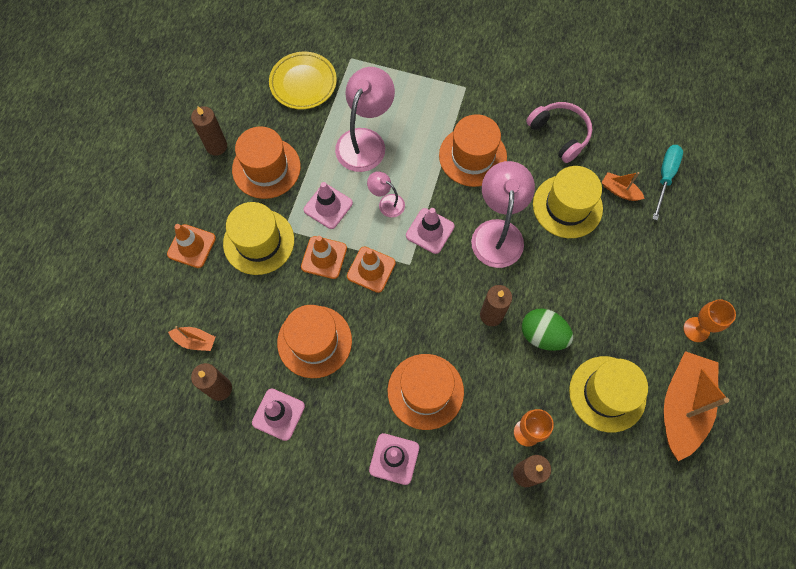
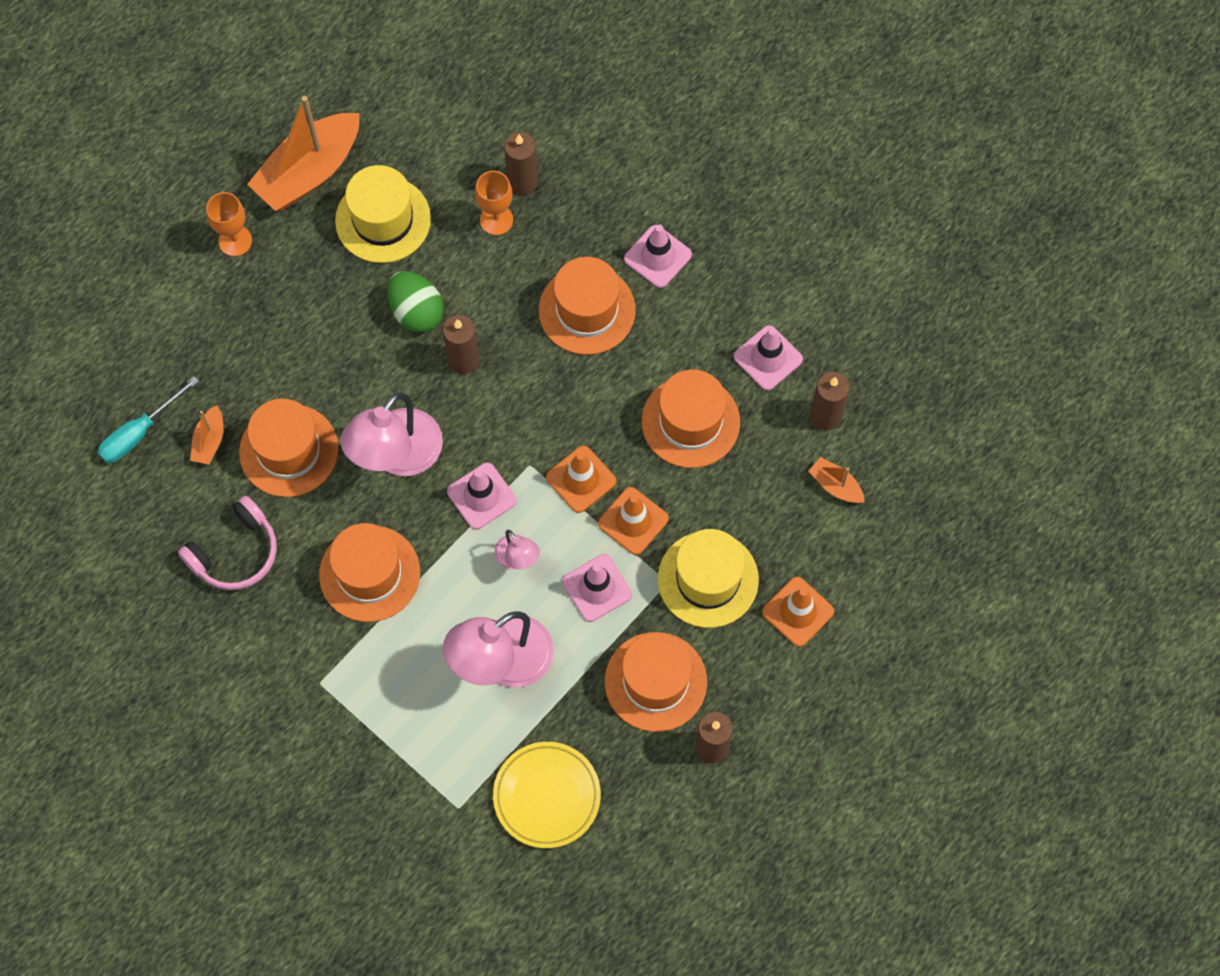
camera: 155 degrees left, 0 degrees up
pink headphones [526,102,592,163] -> pink headphones turned 120 degrees counterclockwise [178,496,277,590]
yellow hat [533,166,603,238] -> orange hat [239,399,339,497]
orange boat [601,172,645,201] -> orange boat turned 45 degrees clockwise [190,405,224,465]

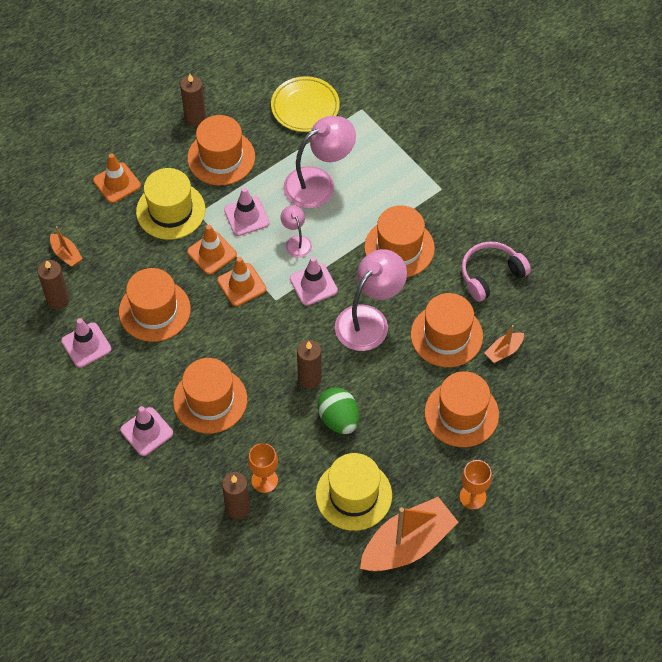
camera: 170 degrees left, 10 degrees down
turquoise screwdriver [98,376,199,463] -> none
orange boat [190,405,224,465] -> orange boat turned 150 degrees counterclockwise [484,325,524,363]
none -> orange hat [425,371,499,447]

